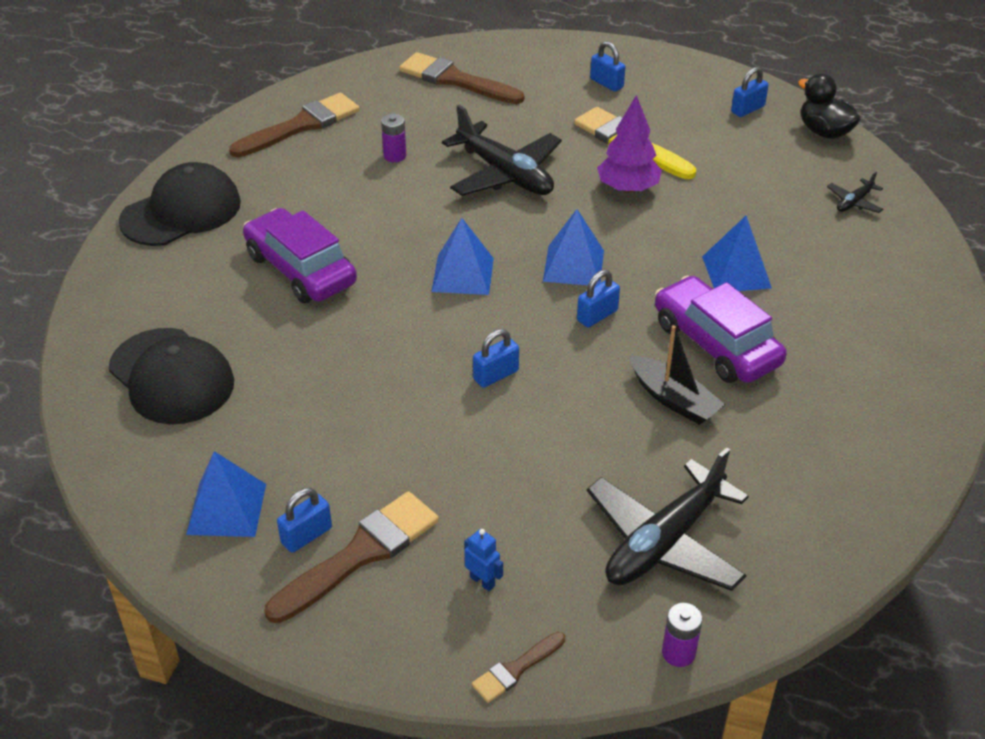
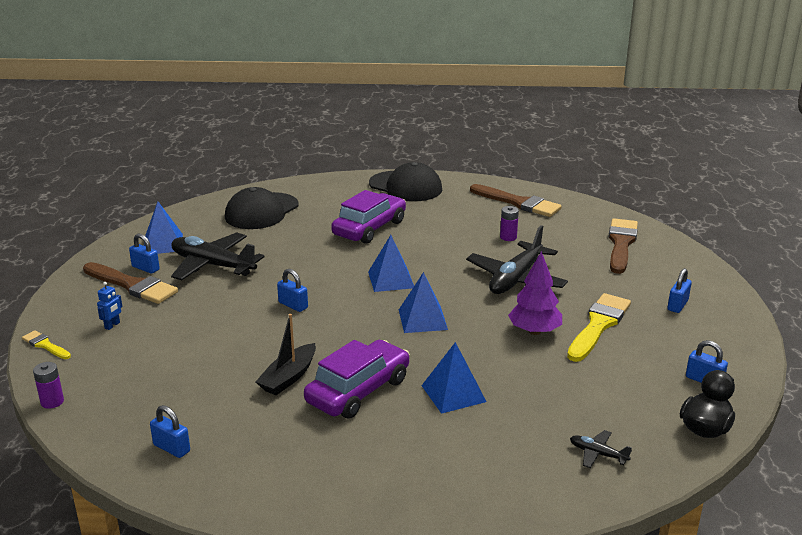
camera: 75 degrees right, 15 degrees down
brown brush [472,632,565,703] -> yellow brush [22,330,71,359]
blue padlock [577,270,620,328] -> blue padlock moved to [150,405,190,458]
black plane [587,447,749,591] -> black plane moved to [171,232,265,280]

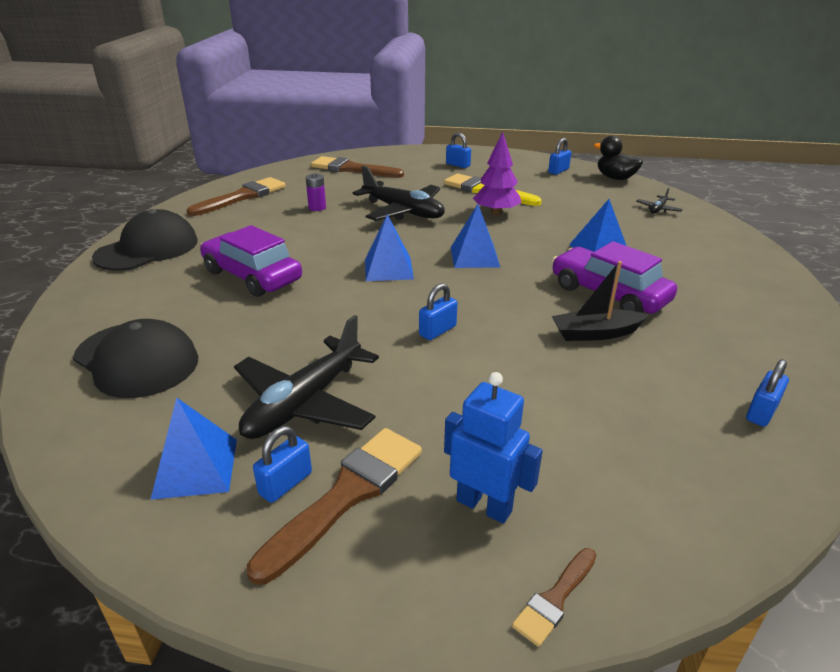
camera: 85 degrees left, 5 degrees up
yellow brush [22,330,71,359] -> brown brush [512,548,596,647]
purple battery [33,362,64,409] -> none
blue robot [97,282,122,330] -> blue robot [444,372,543,524], size x1.89
black boat [255,314,316,395] -> black boat turned 135 degrees clockwise [552,261,649,341]

